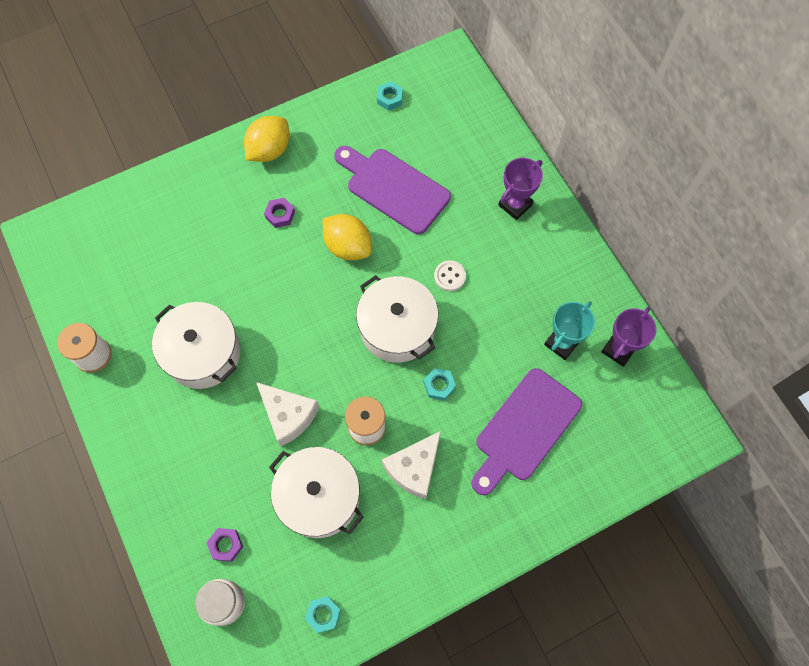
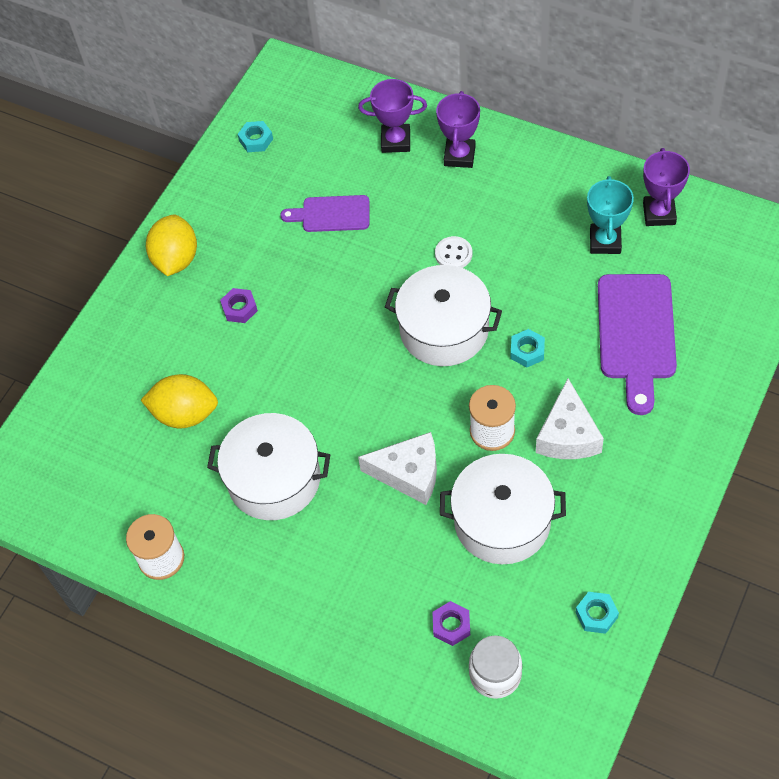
camera: 30 degrees left, 10 degrees down
yellow lemon [323,214,372,260] -> yellow lemon moved to [141,374,218,429]
purple cutting board [334,146,451,234] -> purple cutting board [280,195,370,232], size x0.59
none -> purple trophy [358,79,427,153]

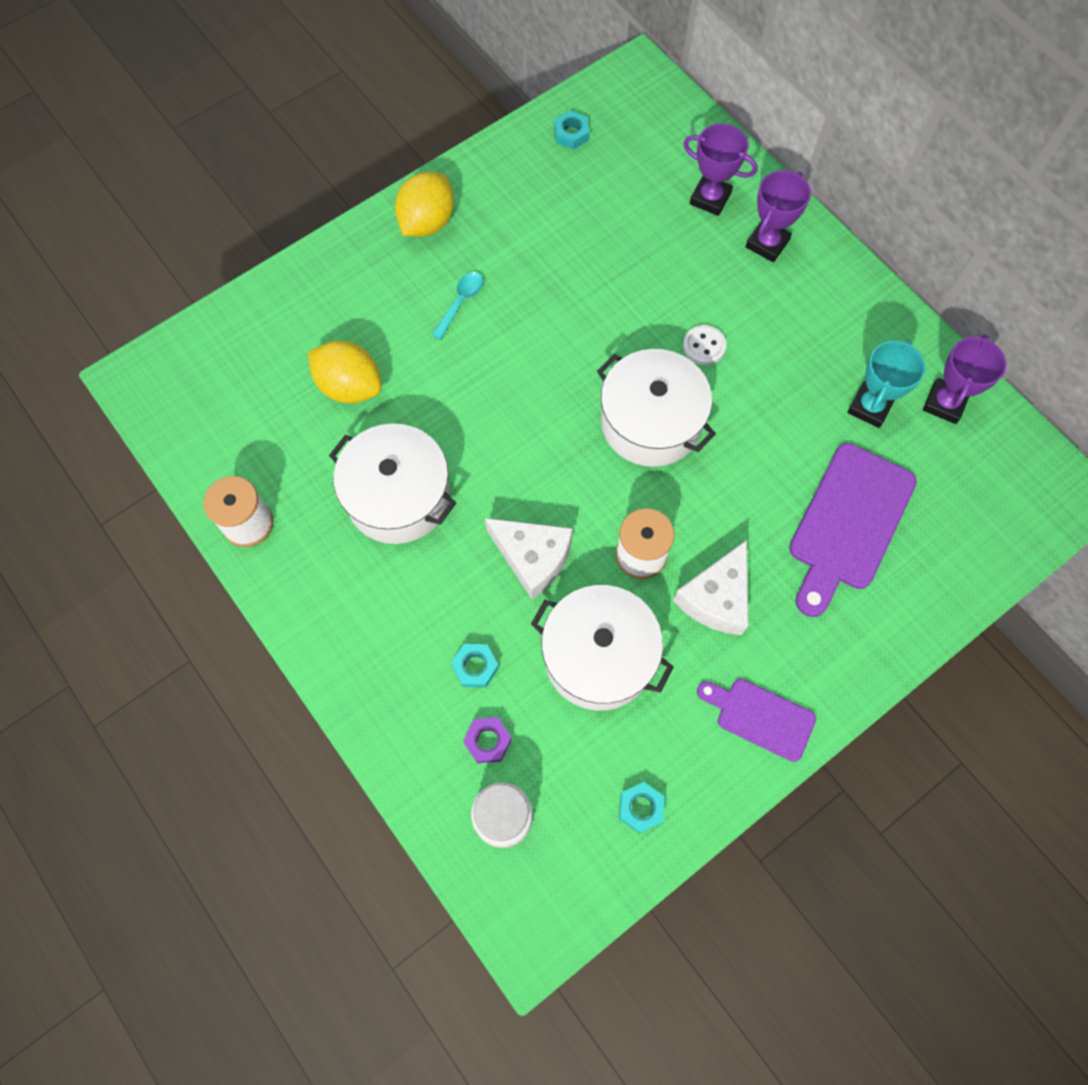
camera: 20 degrees right, 10 degrees up
purple nut [220,288,258,323] -> turquoise spoon [432,272,483,340]
purple cutting board [280,195,370,232] -> purple cutting board moved to [697,679,816,762]
turquoise nut [511,329,545,368] -> turquoise nut moved to [451,644,499,688]

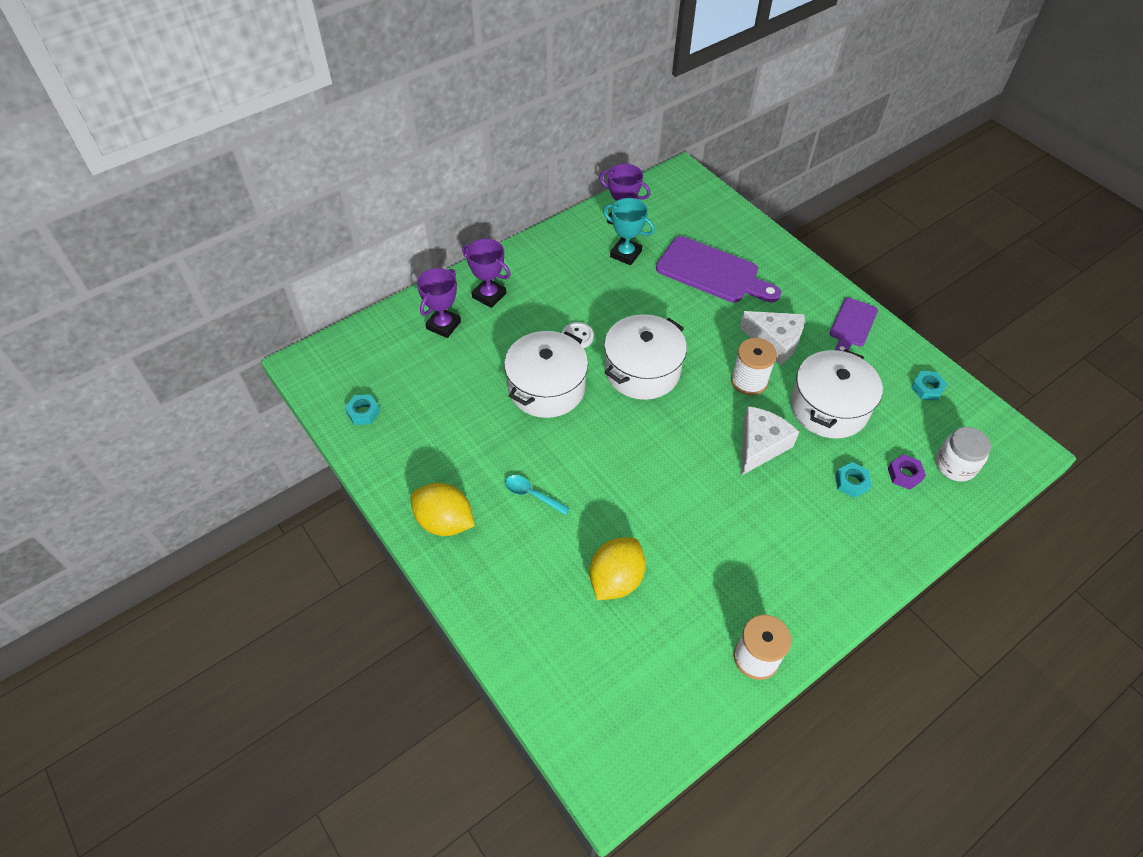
camera: 90 degrees left, 15 degrees down
white pot [329,423,456,544] -> white pot moved to [504,331,588,418]

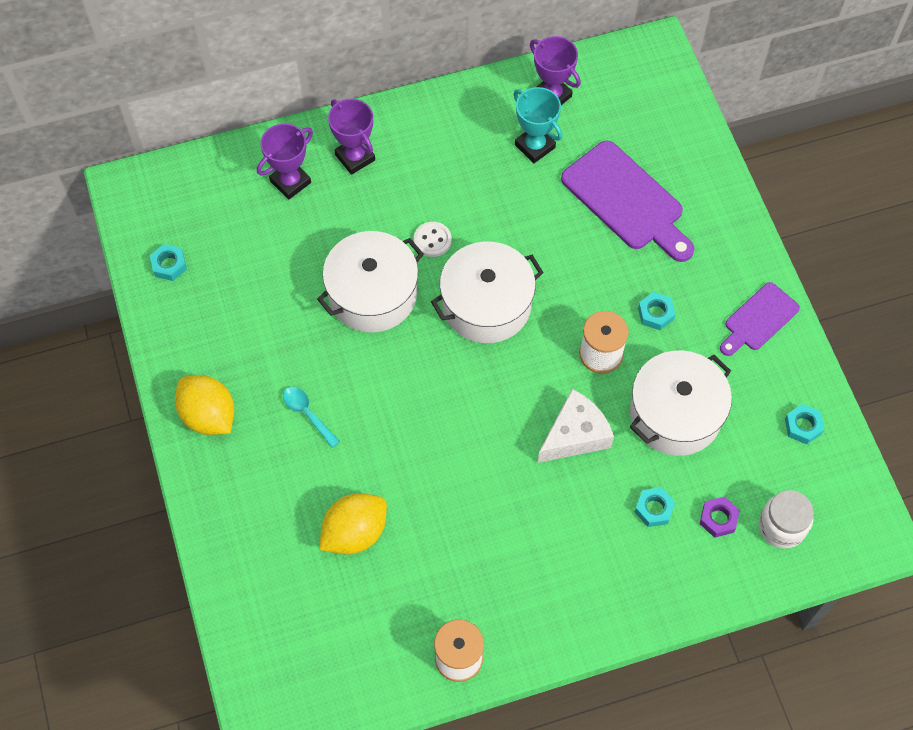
camera: 20 degrees right, 10 degrees up
white cheese [740,311,805,365] -> turquoise nut [638,292,676,330]

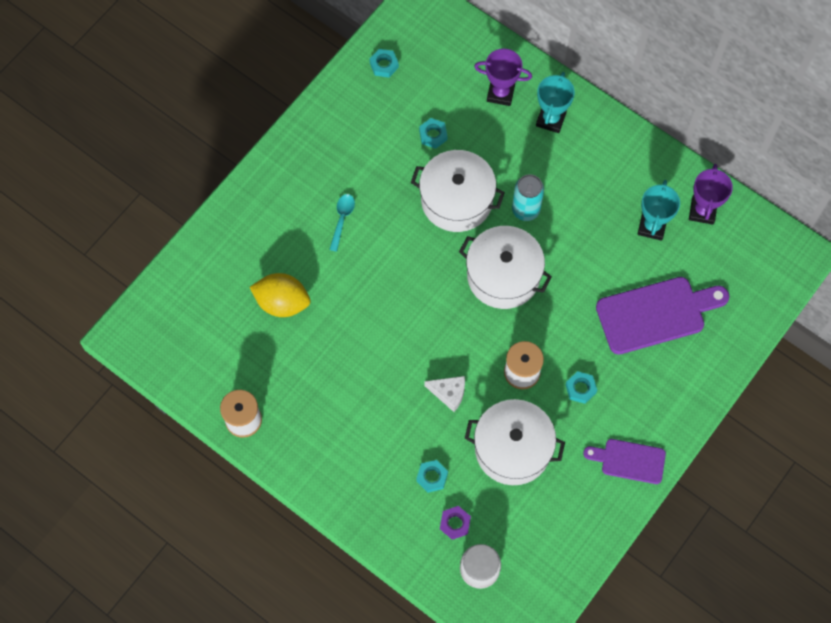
camera: 55 degrees right, 5 degrees up
yellow lemon [175,375,234,435] -> none
purple trophy [328,99,375,175] -> turquoise trophy [536,72,575,133]
white button [414,222,452,257] -> turquoise can [512,174,544,221]
white cheese [538,389,614,463] -> white cheese [425,376,465,412], size x0.66
purple cutting board [561,141,695,262] -> purple cutting board turned 120 degrees counterclockwise [596,277,729,354]
turquoise nut [785,404,824,445] -> turquoise nut moved to [419,118,447,149]

